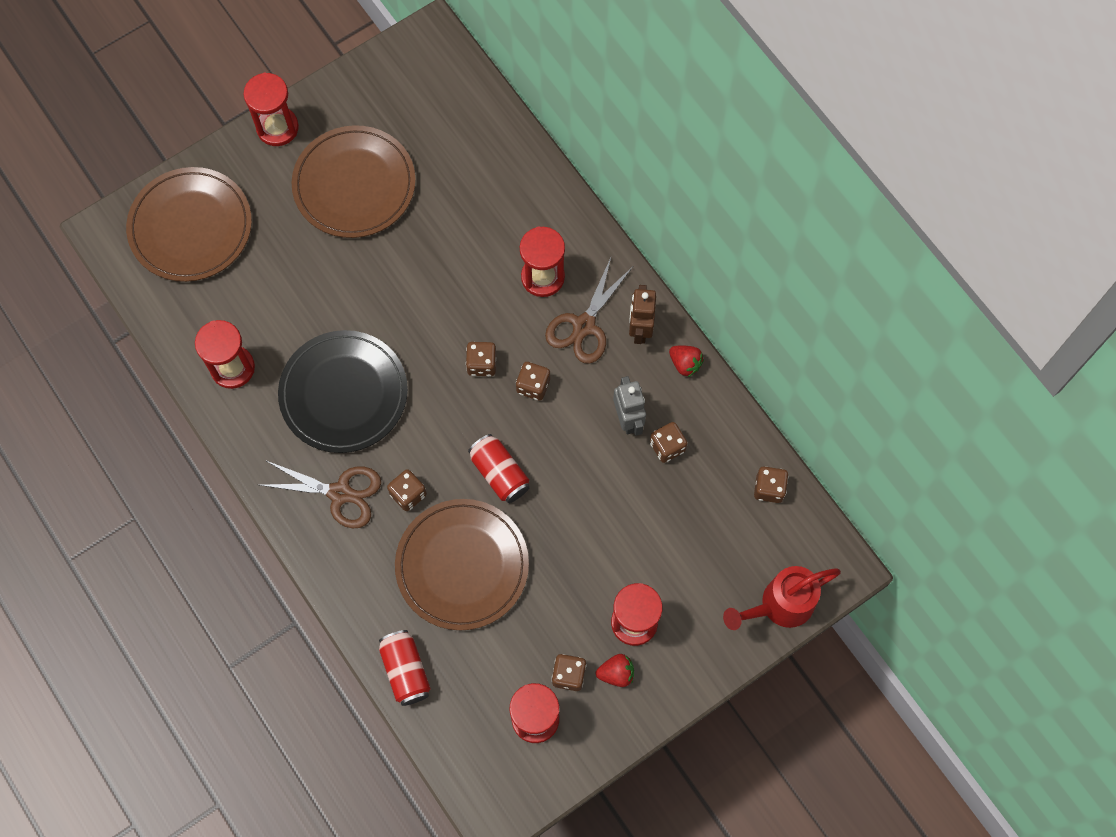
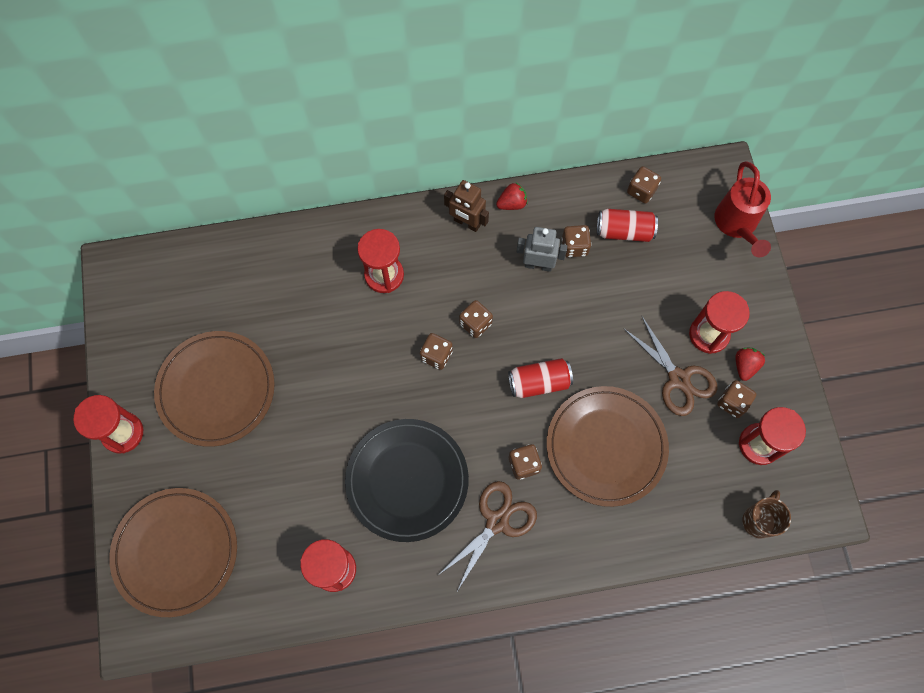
camera: 65 degrees left, 0 degrees up
red can [379,630,431,706] -> red can moved to [597,209,658,242]
brown scissors [545,255,633,364] -> brown scissors moved to [623,315,717,416]
none -> brown mug [742,490,791,539]

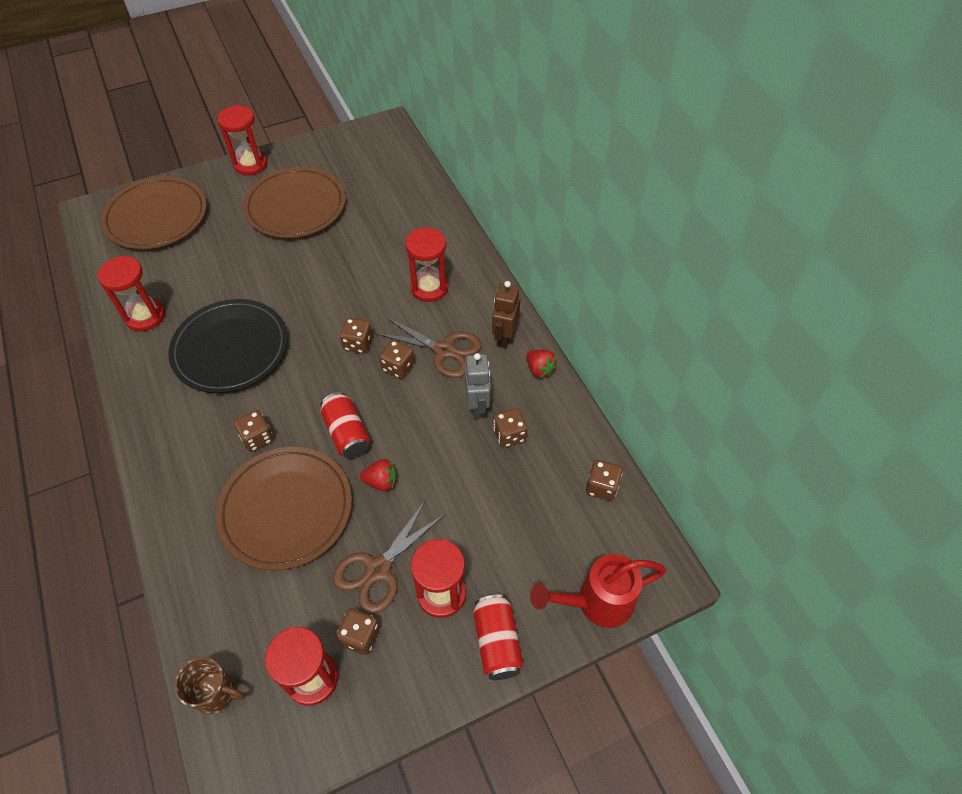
camera: 75 degrees right, 15 degrees down
brown scissors [440,481,537,590] -> brown scissors moved to [375,316,481,378]
red can [597,209,658,242] -> red can moved to [473,595,523,680]
red strawberry [735,348,765,381] -> red strawberry moved to [360,459,397,491]

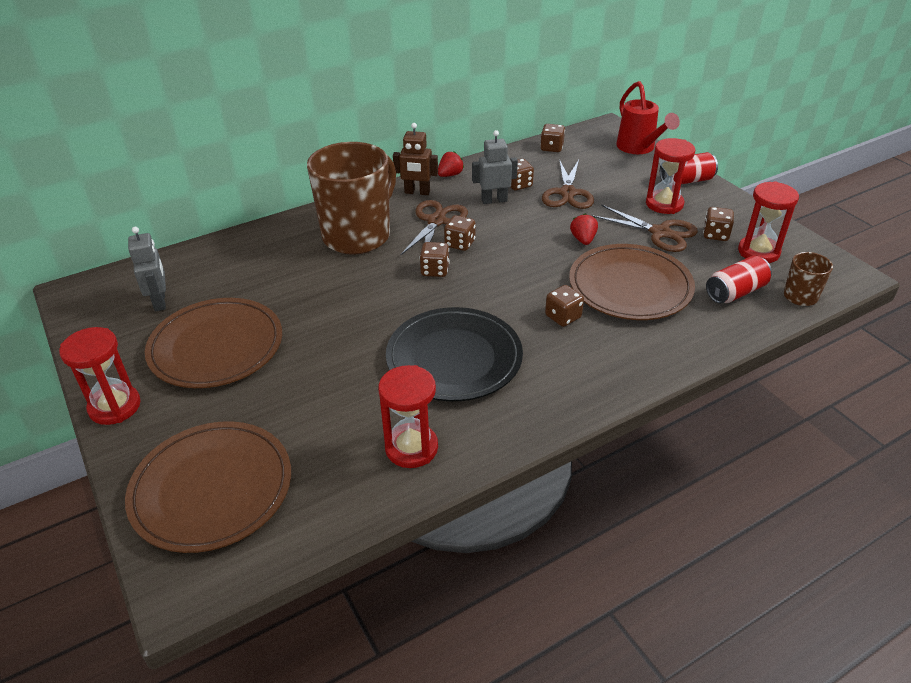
camera: 95 degrees left, 15 degrees down
red can [321,392,370,459] -> red can moved to [706,256,772,303]
red hourglass [405,227,449,302] -> brown mug [307,142,396,255]
none -> grey robot [128,227,166,311]
none -> brown scissors [542,159,594,209]

